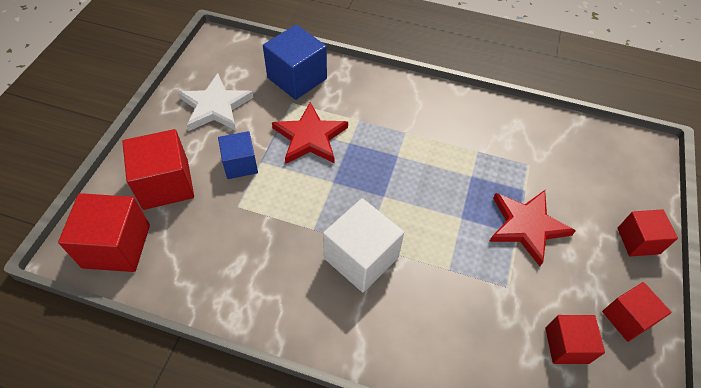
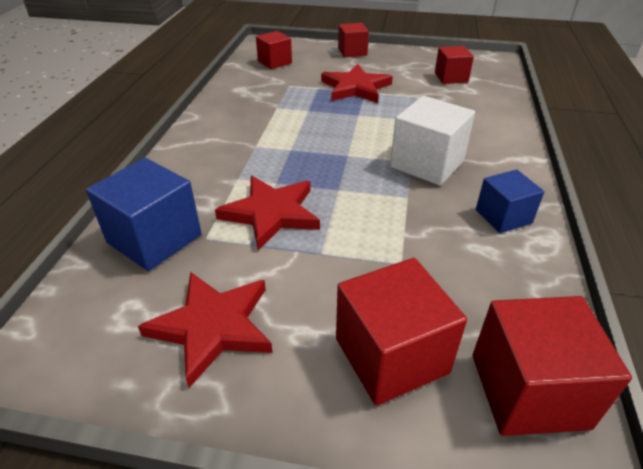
camera: 95 degrees left, 15 degrees down
white star [178,73,253,131] -> red star [138,272,273,388]
blue cube [218,131,258,179] -> blue cube moved to [476,169,544,233]
red cube [602,282,672,342] -> red cube moved to [256,31,292,69]

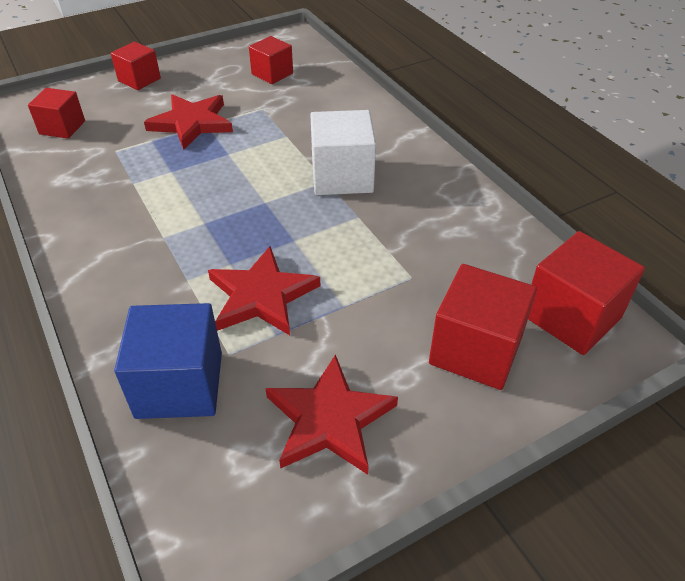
camera: 40 degrees left, 5 degrees up
blue cube [476,169,544,233] -> none

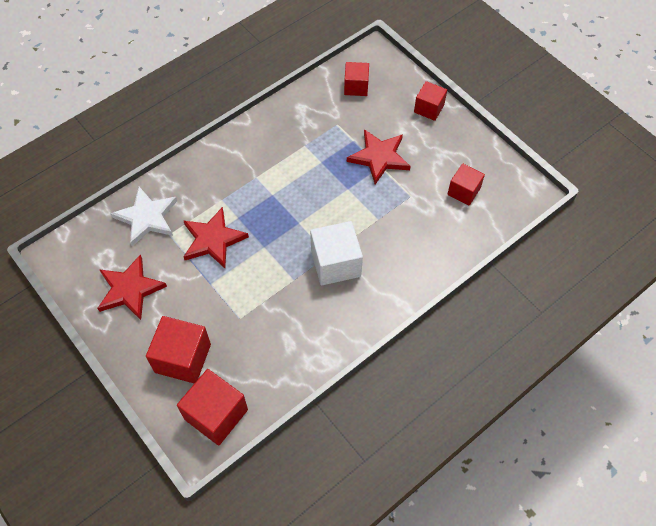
camera: 80 degrees right, 15 degrees up
blue cube [114,303,222,419] -> white star [110,187,177,246]

